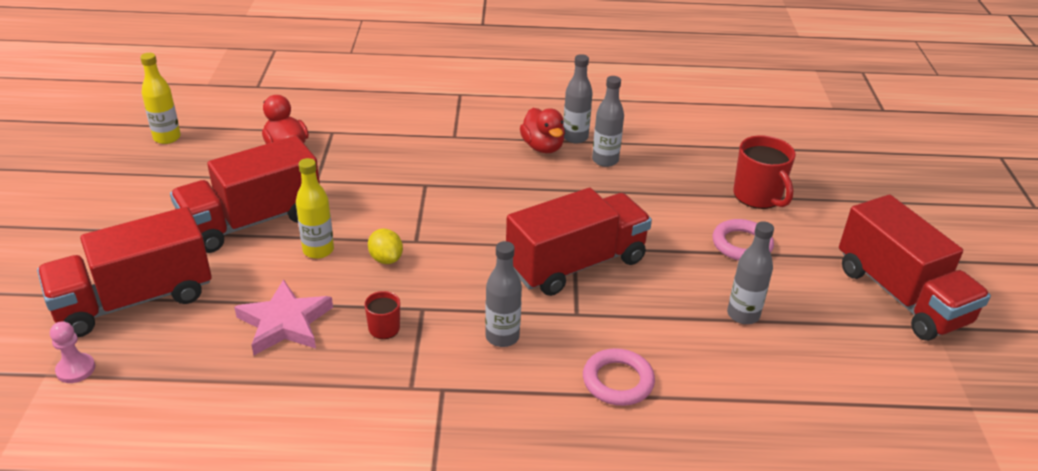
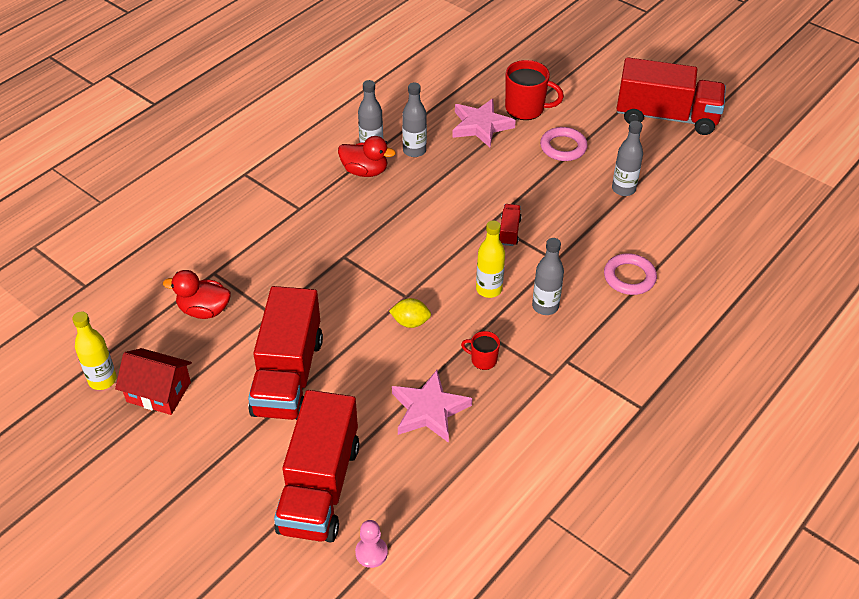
camera: 50 degrees left, 10 degrees up
yellow bottle [296,158,334,259] -> yellow bottle moved to [476,220,505,298]
red truck [506,188,652,296] -> red truck [499,204,522,246], size x0.41
none -> red house [115,348,192,415]
none -> pink star [452,99,516,147]

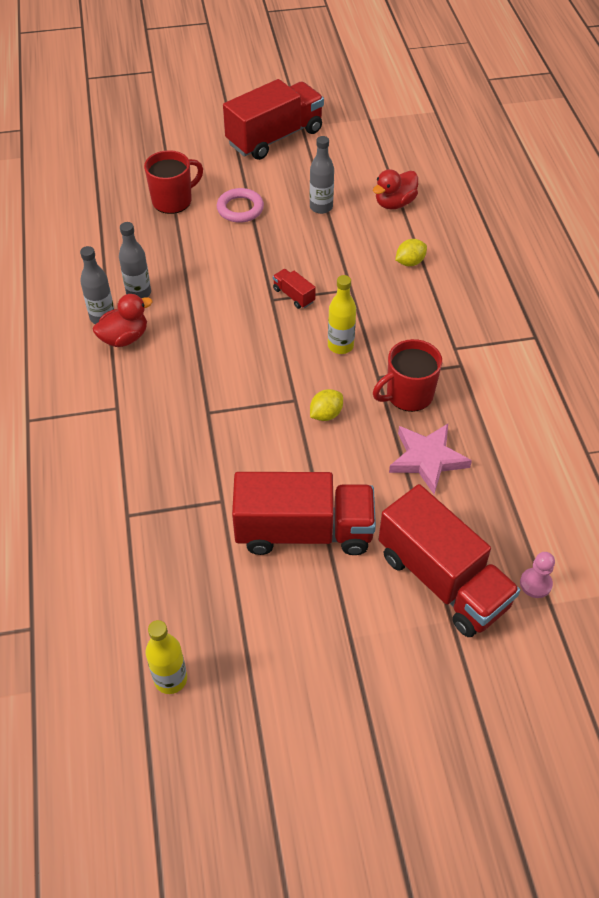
camera: 50 degrees left, 5 degrees up
red house [115,348,192,415] -> none
red duck [163,270,231,319] -> red duck moved to [373,169,418,209]
red truck [248,286,323,420] -> red truck turned 45 degrees counterclockwise [232,472,376,555]
pink star [452,99,516,147] -> none
red mug [461,331,500,370] -> red mug [373,339,442,412], size x1.86
grey bottle [532,238,564,315] -> none
pink ring [604,253,657,295] -> yellow lemon [395,239,427,266]

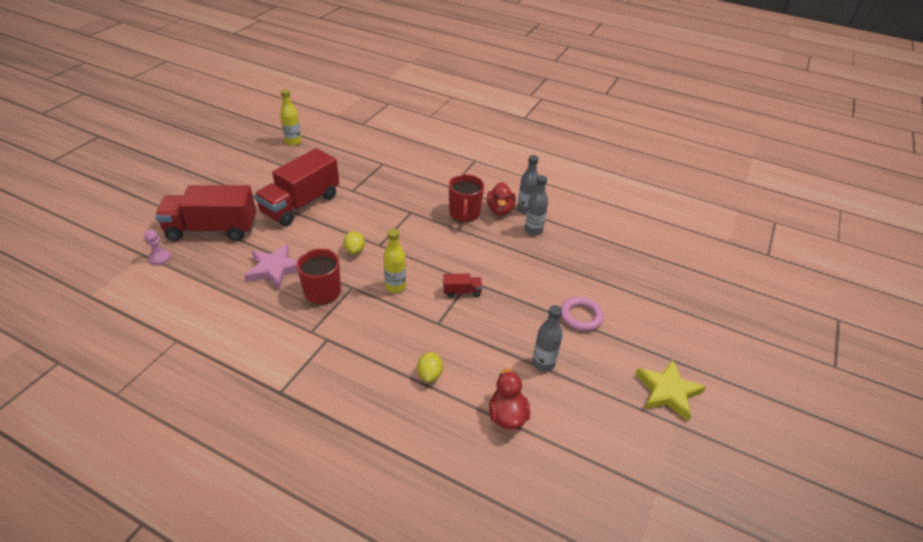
camera: 125 degrees right, 10 degrees down
red mug [144,150,203,214] -> red mug moved to [449,174,484,223]
red truck [223,79,324,160] -> yellow star [635,360,706,421]

